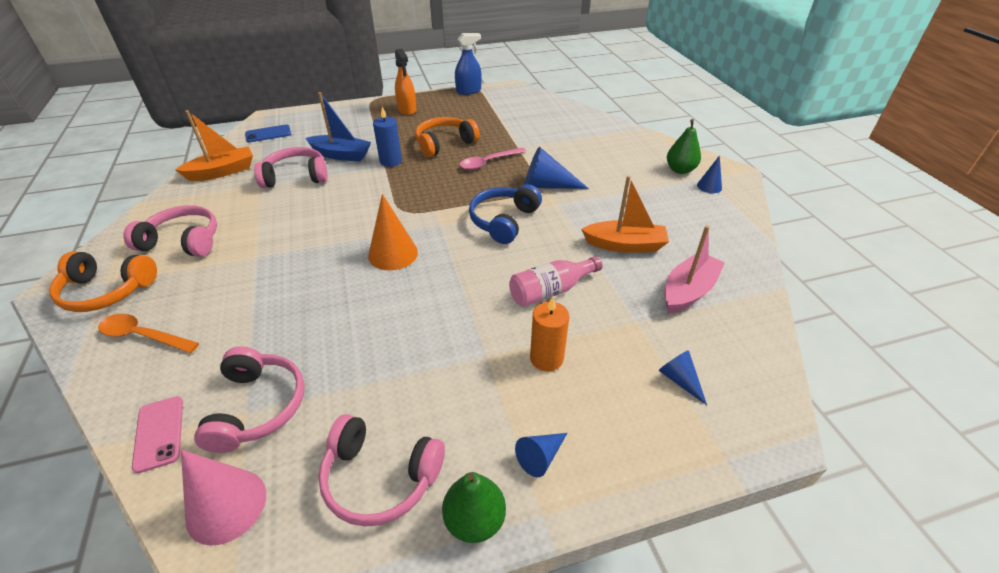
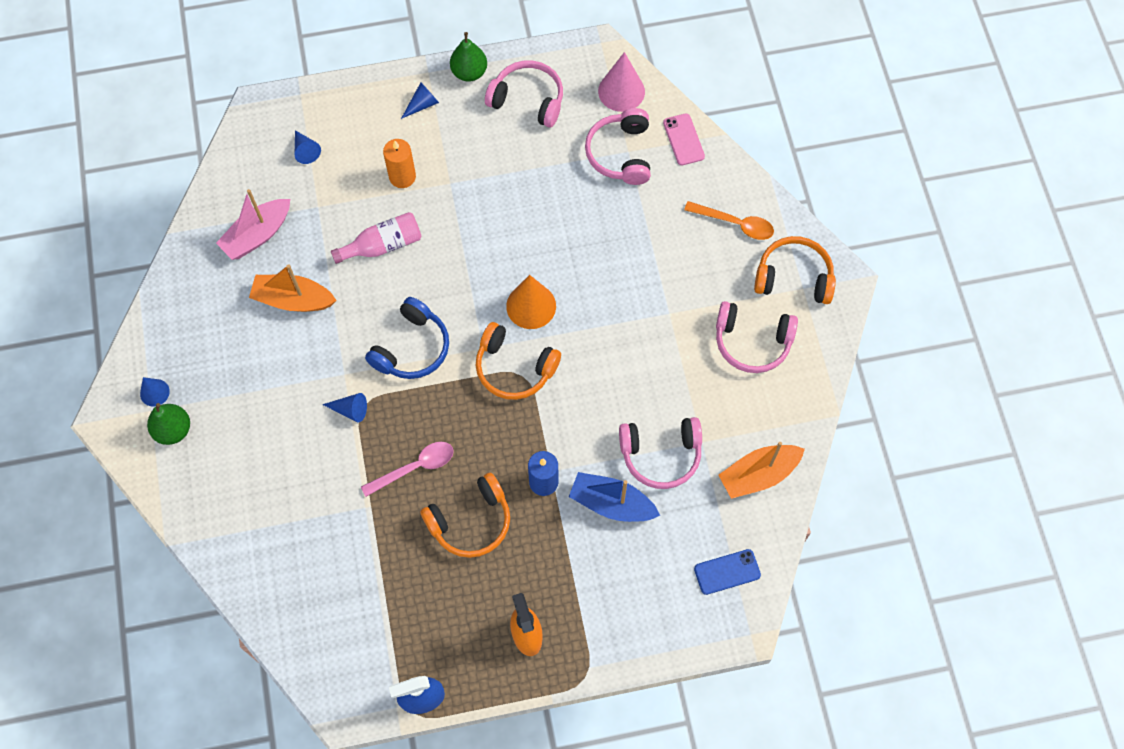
camera: 175 degrees left, 25 degrees up
blue cone [524,147,589,189] -> blue cone [322,393,367,423], size x0.57
none -> orange headphones [476,322,561,400]

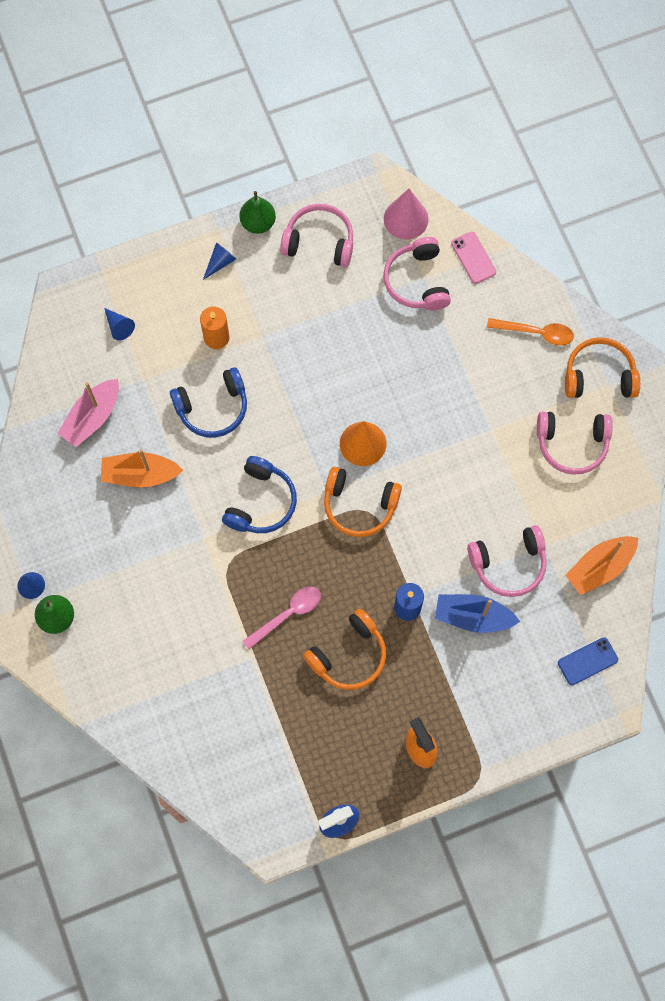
camera: 10 degrees left, 5 degrees up
blue cone [322,393,367,423] -> none
pink bottle [331,212,422,264] -> blue headphones [170,367,247,438]

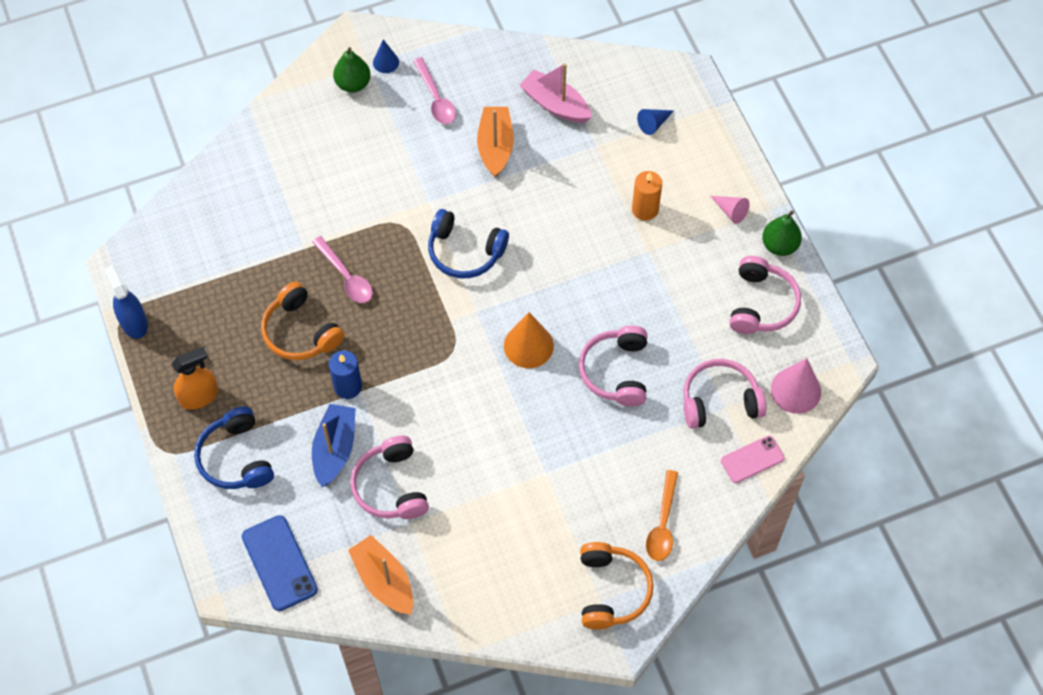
camera: 90 degrees right, 10 degrees down
blue headphones [170,367,247,438] -> blue headphones moved to [194,406,274,489]
blue cone [203,242,236,280] -> pink cone [710,196,749,224]
orange headphones [324,467,402,537] -> none
pink headphones [537,411,613,475] -> pink headphones moved to [579,326,647,406]
blue phone [558,637,618,685] -> blue phone [242,515,318,611], size x1.52
none -> pink spoon [413,57,456,124]

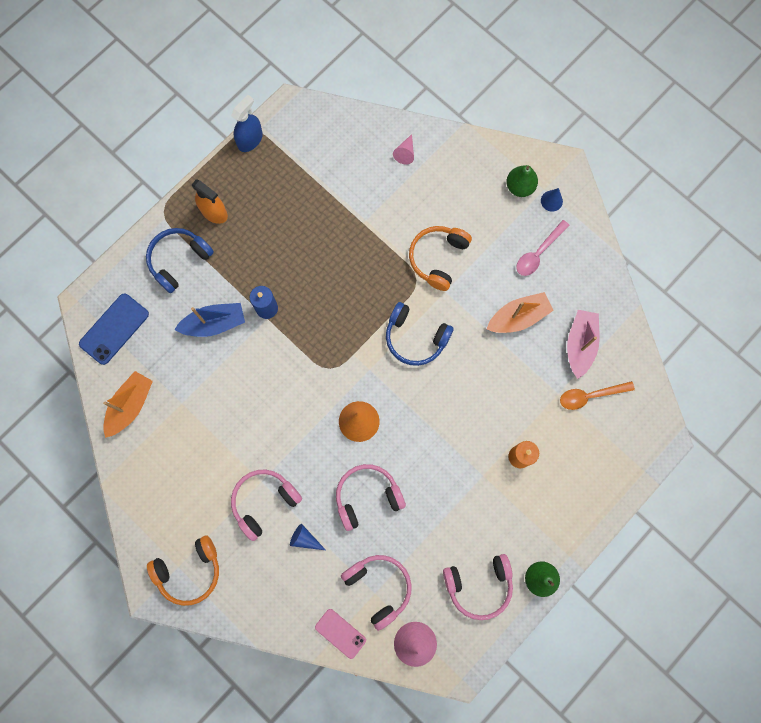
camera: 65 degrees right, 15 degrees up
orange headphones [261,282,344,360] -> orange headphones moved to [409,226,472,291]
pink spoon [312,236,373,303] -> none
pink headphones [350,436,429,519] -> pink headphones moved to [231,469,302,541]
blue headphones [428,209,509,278] -> blue headphones turned 60 degrees counterclockwise [386,302,454,366]
blue cone [637,109,674,135] -> blue cone moved to [290,524,325,550]
orange spoon [646,470,678,561] -> orange spoon moved to [560,381,635,410]
pink cone [710,196,749,224] -> pink cone moved to [393,134,414,164]

